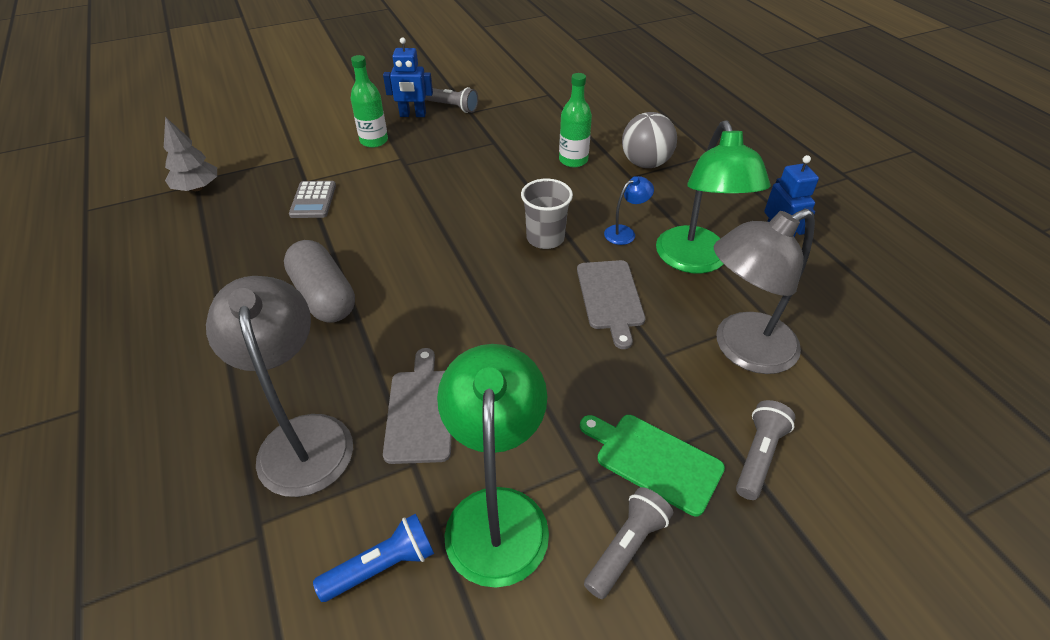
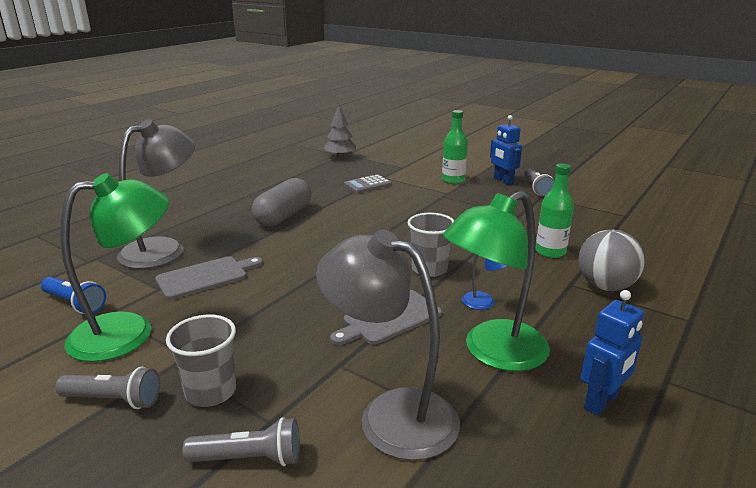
camera: 60 degrees right, 20 degrees down
green cutting board [580,415,725,516] -> grey cup [166,314,236,407]

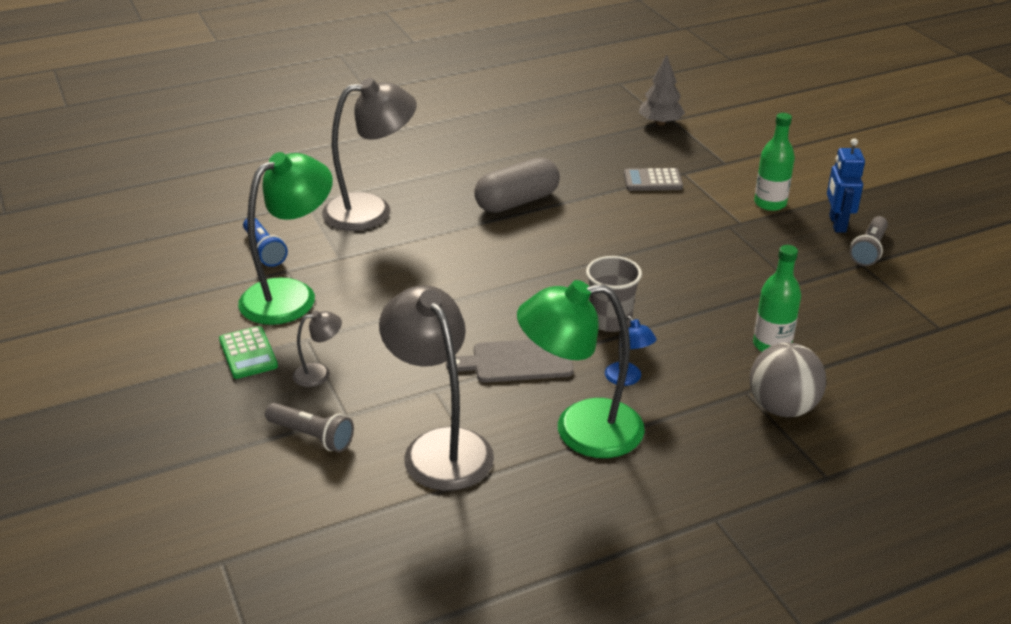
camera: 30 degrees right, 10 degrees up
grey flashlight [55,367,160,409] -> green calculator [219,326,278,379]
green lamp [60,173,169,362] -> green lamp turned 45 degrees counterclockwise [238,152,333,325]
grey cutting board [155,256,263,300] -> none
grey cup [166,314,236,407] -> grey lamp [293,311,342,387]
blue robot [580,290,644,415] -> none

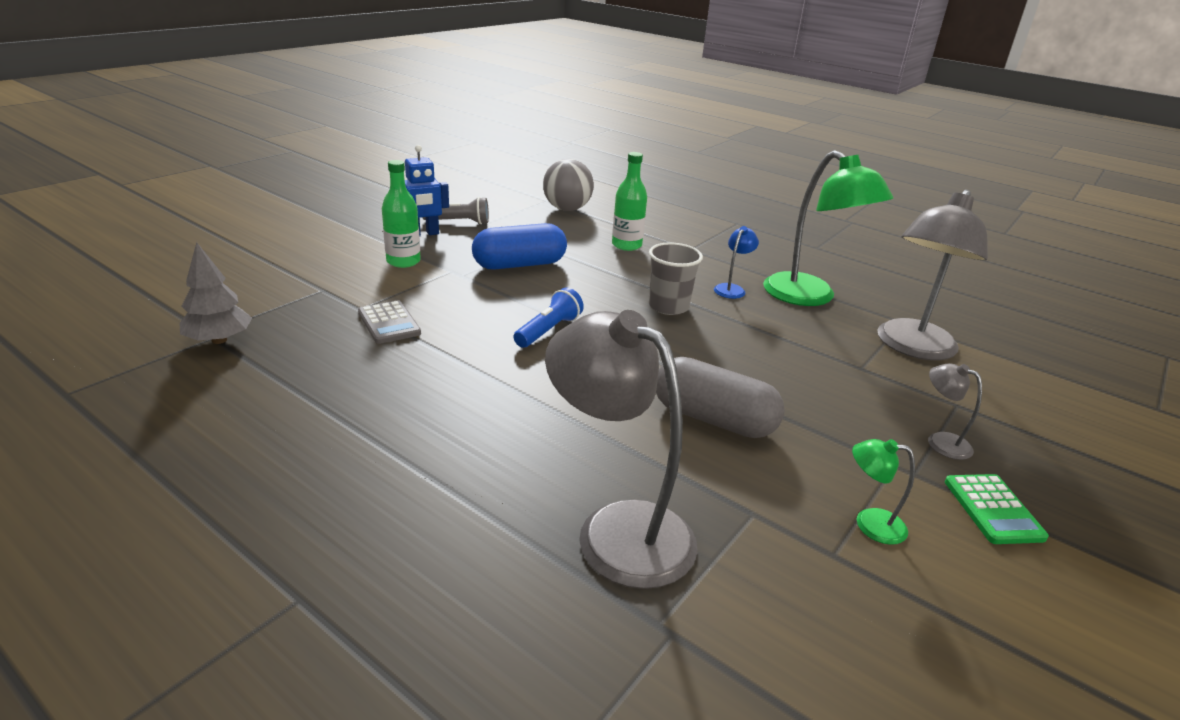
camera: 120 degrees left, 5 degrees down
green calculator [219,326,278,379] -> green calculator turned 135 degrees clockwise [945,474,1049,544]
green lamp [238,152,333,325] -> green lamp [852,439,915,545], size x0.45
blue flashlight [243,218,288,267] -> blue flashlight moved to [514,288,584,348]
grey flashlight [265,403,354,452] -> none
grey cutting board [446,339,574,383] -> none
grey capsule [474,158,560,213] -> grey capsule moved to [656,357,785,438]
grey ball [750,342,826,417] -> grey ball moved to [543,159,594,211]
none -> blue capsule [472,223,567,270]

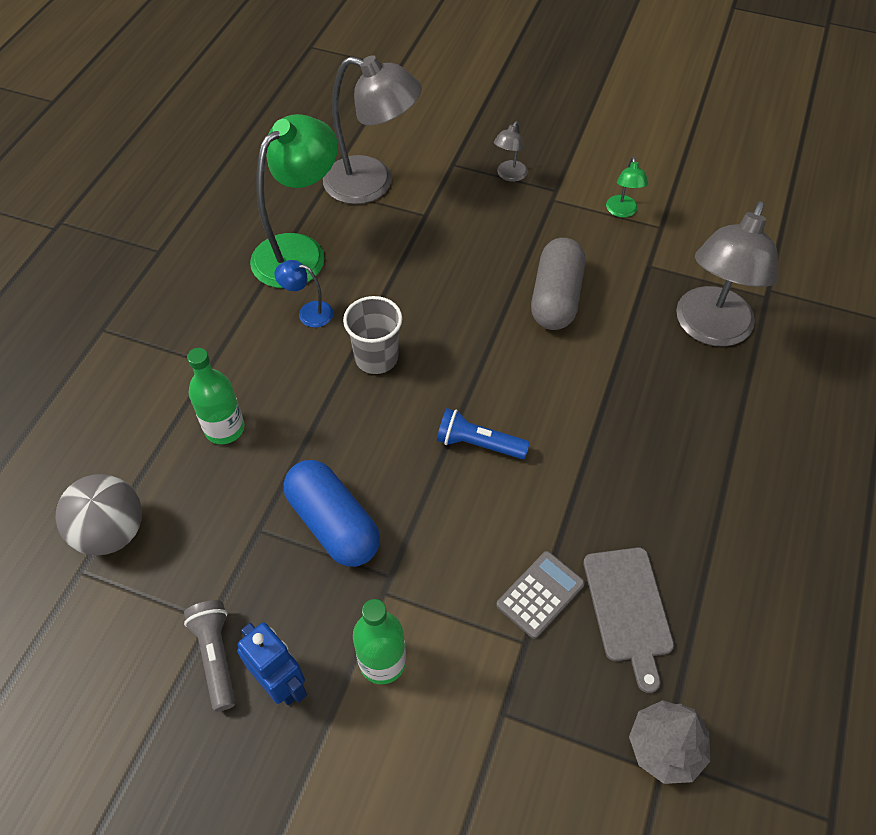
camera: 105 degrees left, 25 degrees up
green calculator [945,474,1049,544] -> none
none -> grey cutting board [583,547,674,693]

